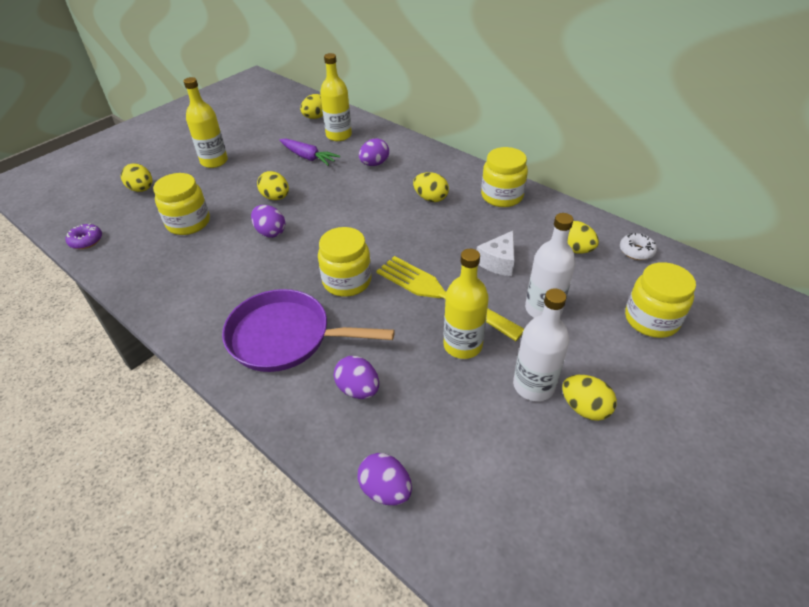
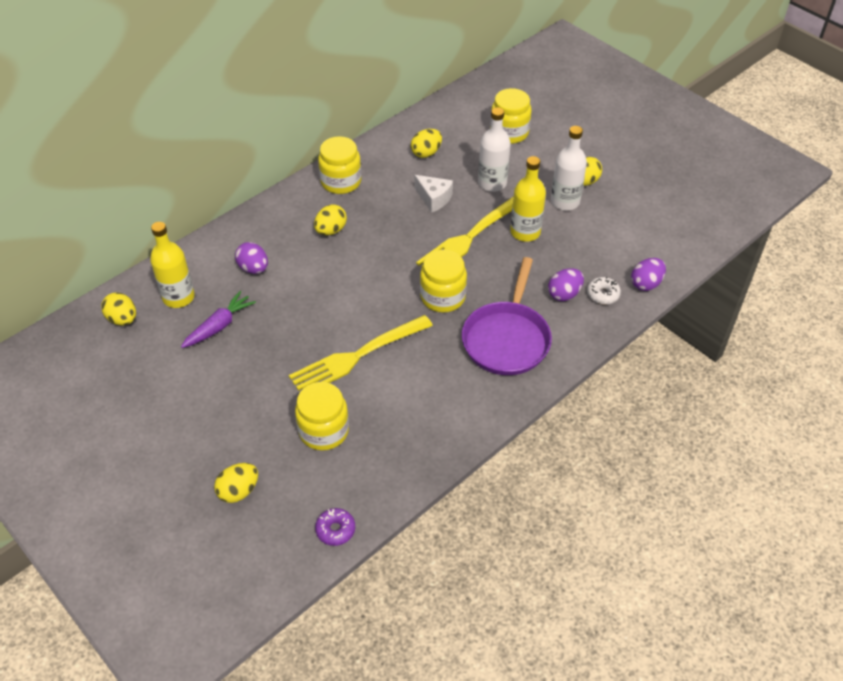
camera: 85 degrees left, 5 degrees up
yellow bottle [184,77,228,168] -> none
purple egg [251,205,285,238] -> yellow fork [289,315,433,392]
yellow egg [257,171,289,200] -> none
white donut [620,233,657,260] -> white donut moved to [587,277,621,305]

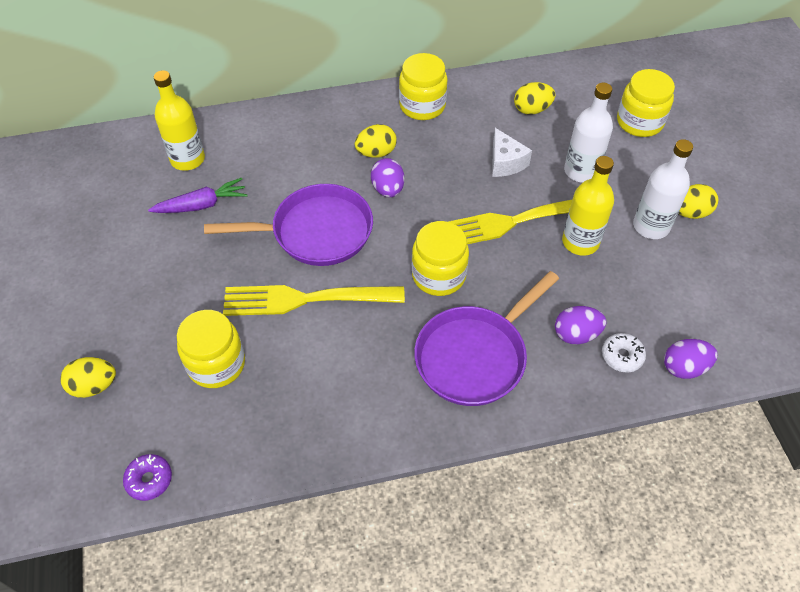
camera: 30 degrees right, 5 degrees up
yellow egg [101,293,136,326] -> none
purple egg [235,242,268,274] -> purple egg moved to [371,158,404,197]
none -> purple pan [204,184,373,266]

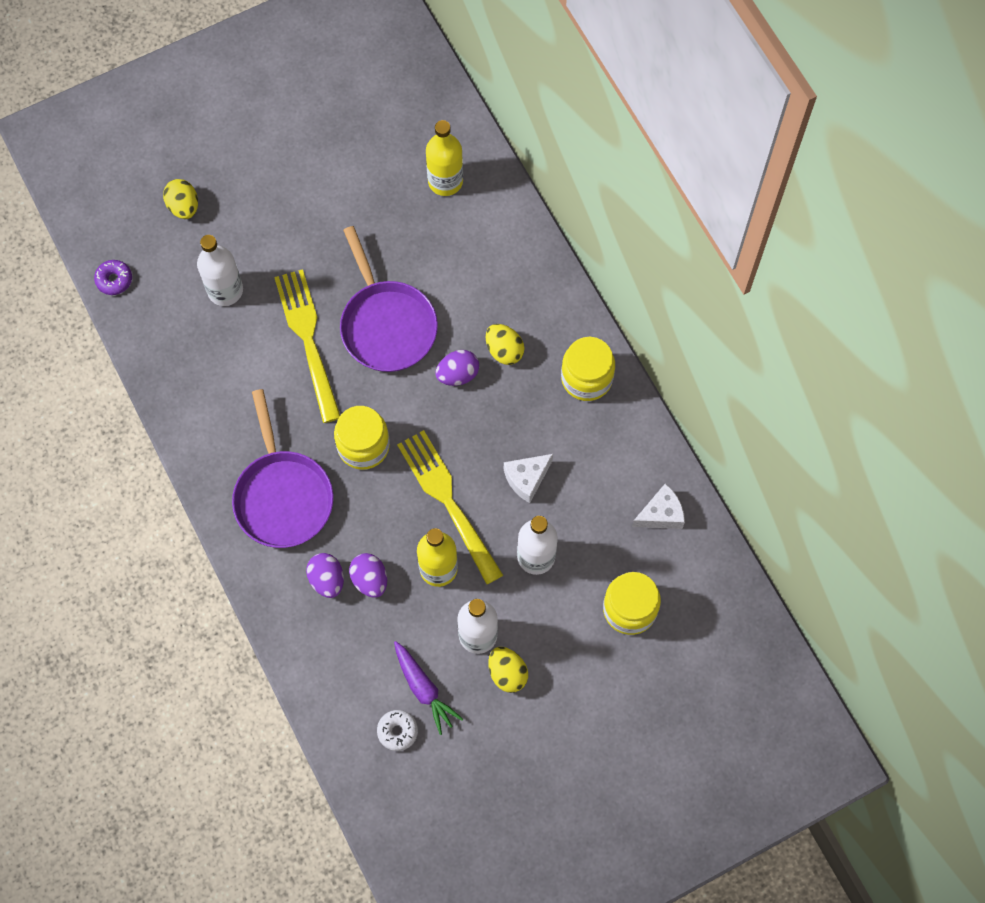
camera: 75 degrees right, 15 degrees up
purple carrot [148,178,248,213] -> purple carrot moved to [394,641,463,735]
yellow jar [177,310,245,388] -> white bottle [197,235,243,306]
purple pan [414,271,559,406] -> purple pan turned 135 degrees counterclockwise [232,389,334,548]
yellow egg [514,82,556,115] -> none
white donut [602,333,646,372] -> white donut moved to [377,710,418,751]
purple egg [664,339,718,379] -> purple egg moved to [349,553,387,598]
none -> white cheese [632,483,685,529]

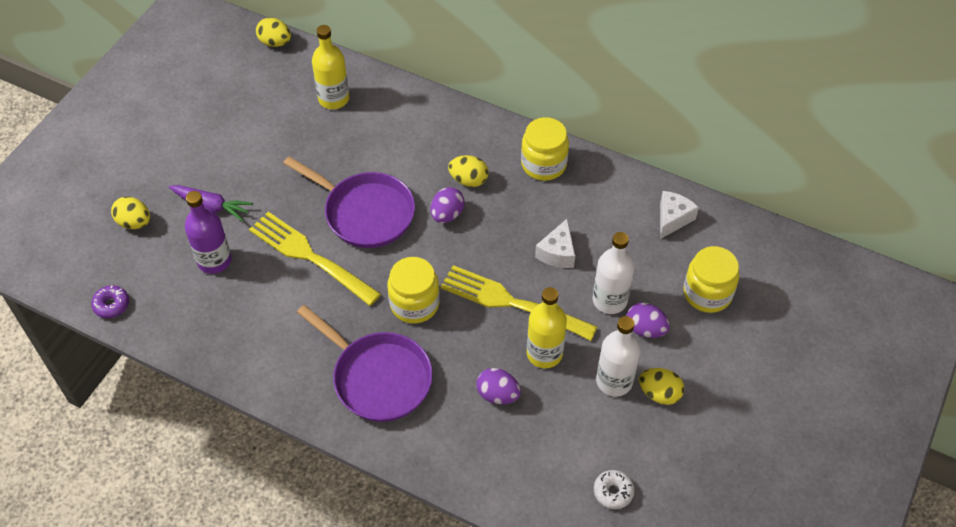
camera: 35 degrees left, 15 degrees down
white bottle [197,235,243,306] -> purple bottle [185,191,232,274]
purple egg [306,553,344,598] -> purple egg moved to [627,302,670,338]
purple carrot [394,641,463,735] -> purple carrot moved to [169,185,253,222]
none -> yellow egg [256,18,291,47]

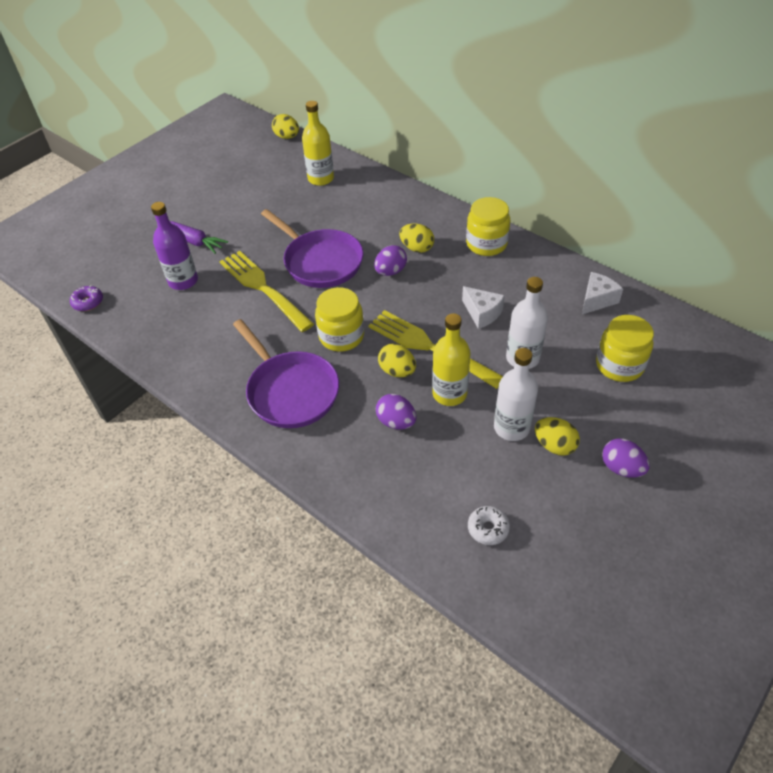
camera: 15 degrees right, 5 degrees down
yellow egg [111,196,150,229] -> yellow egg moved to [378,344,416,377]
white cheese [535,219,575,268] -> white cheese turned 75 degrees counterclockwise [462,286,505,329]
purple egg [627,302,670,338] -> purple egg moved to [602,438,649,478]

